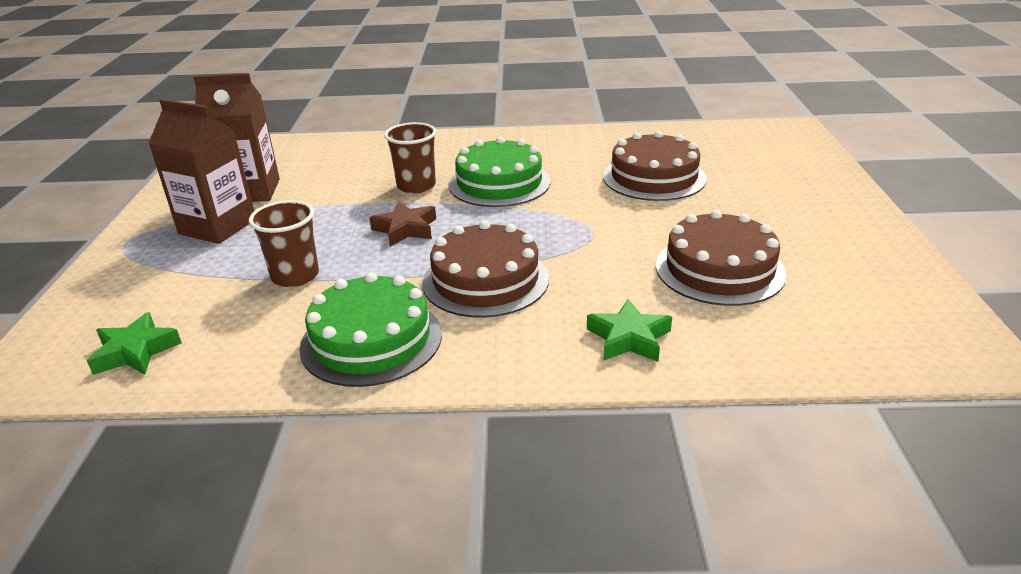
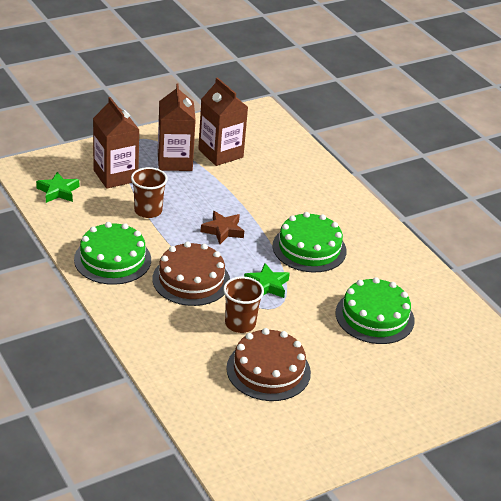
camera: 55 degrees right, 5 degrees up
brown cup [384,122,436,193] -> brown cup moved to [223,276,264,333]
green star [587,299,672,362] -> green star moved to [244,263,290,298]
brown cake [603,131,707,201] -> green cake [335,277,414,344]
none -> brown carton [93,97,139,189]

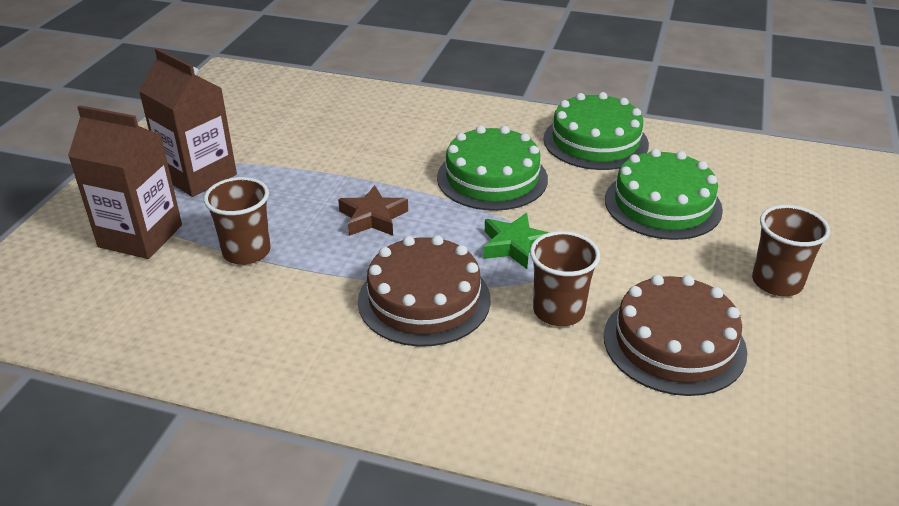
camera: 40 degrees left, 0 degrees up
green star [36,172,79,203] -> none
green cake [74,222,151,285] -> green cake moved to [543,92,649,170]
brown carton [198,77,248,166] -> none
none -> brown cup [752,205,830,296]

